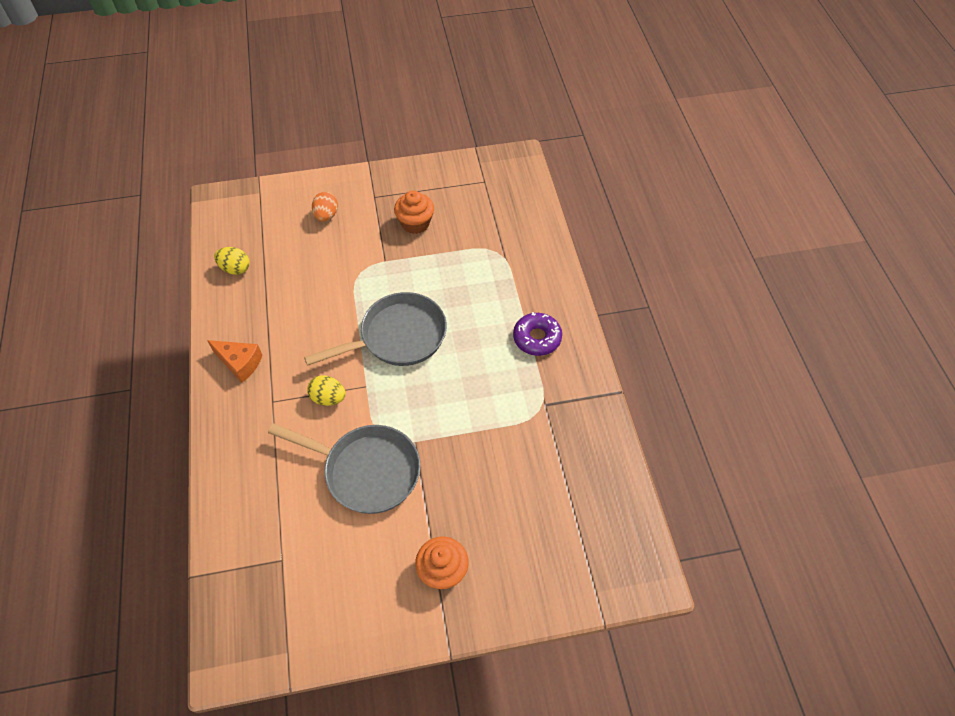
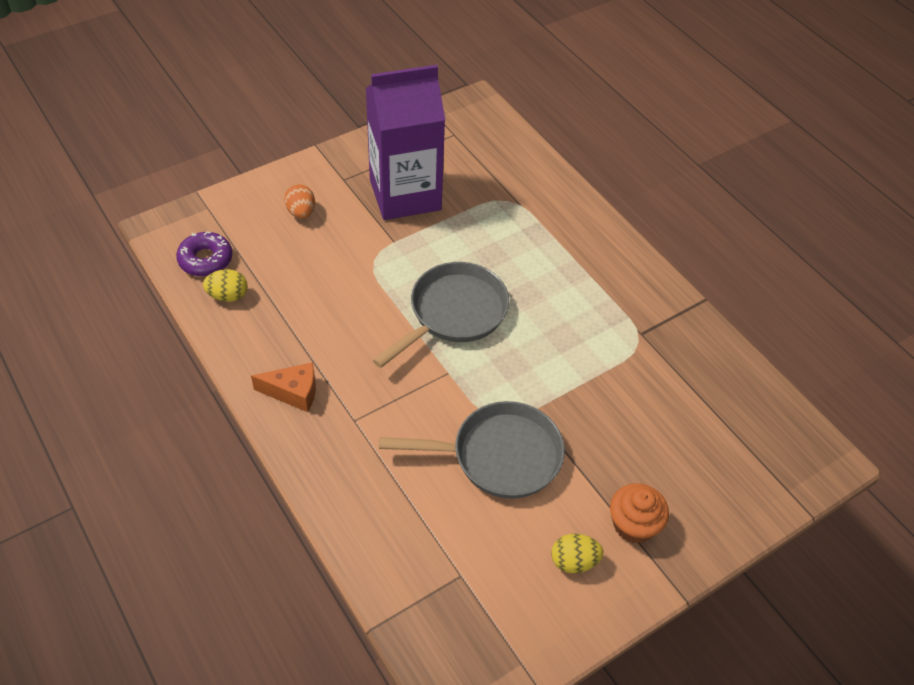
camera: 25 degrees left, 5 degrees down
yellow egg [307,375,346,406] -> yellow egg moved to [551,534,603,573]
orange cupcake [394,191,434,234] -> purple carton [366,65,445,220]
purple donut [513,312,562,356] -> purple donut moved to [176,231,232,276]

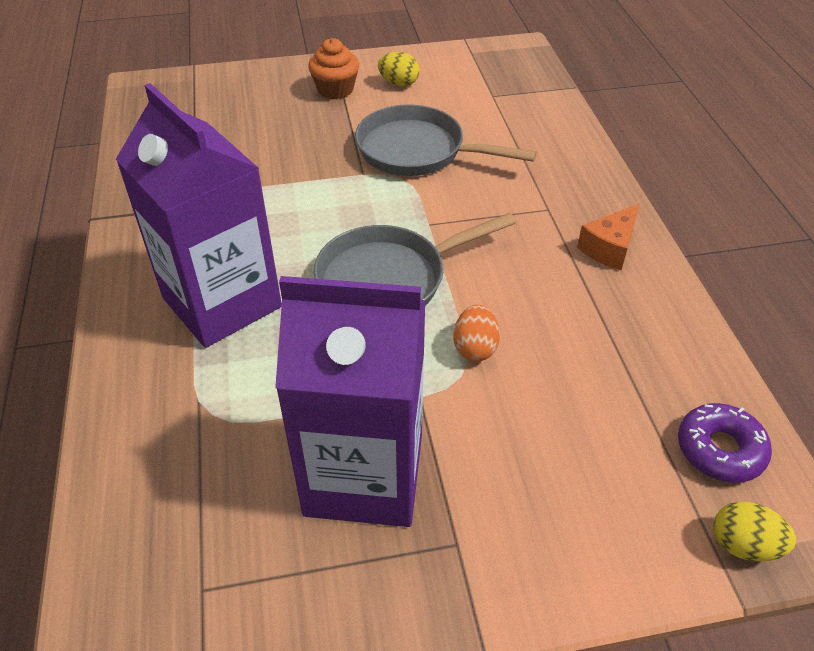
camera: 155 degrees left, 5 degrees down
yellow egg [203,269,248,302] -> yellow egg moved to [713,502,796,562]
orange cheese [251,362,316,412] -> orange cheese turned 75 degrees counterclockwise [577,203,640,270]
orange egg [284,184,315,219] -> orange egg moved to [453,305,500,362]
none -> purple carton [116,83,282,348]

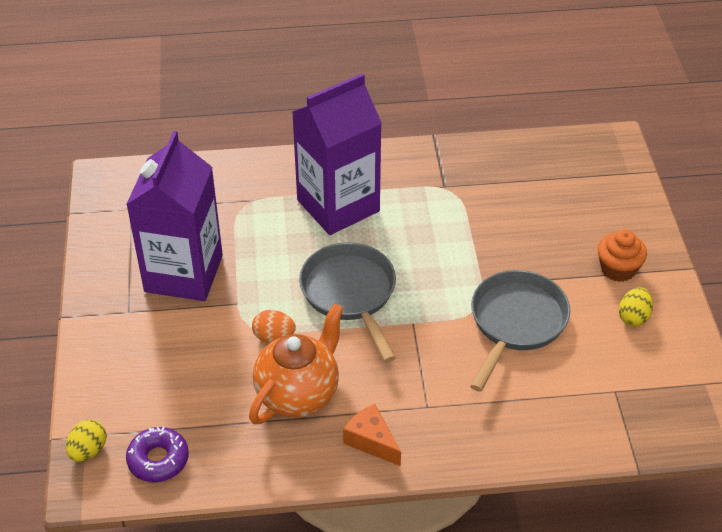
camera: 95 degrees right, 0 degrees up
none -> orange teapot [249,304,344,424]

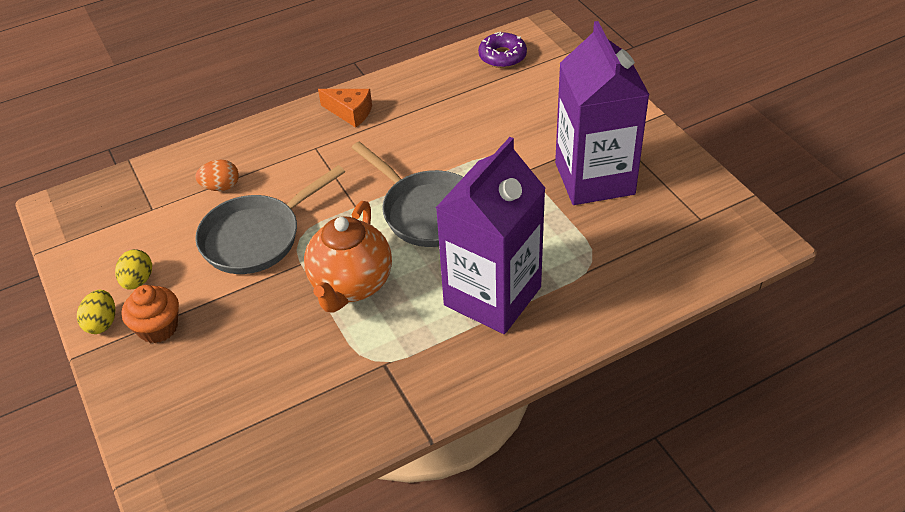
camera: 160 degrees right, 0 degrees up
yellow egg [66,420,107,462] -> yellow egg moved to [77,290,115,334]
orange teapot [249,304,344,424] -> orange teapot moved to [304,201,392,313]
orange egg [252,310,296,343] -> orange egg moved to [195,160,239,191]
grey pan [470,270,570,392] -> grey pan turned 45 degrees clockwise [195,165,345,274]

